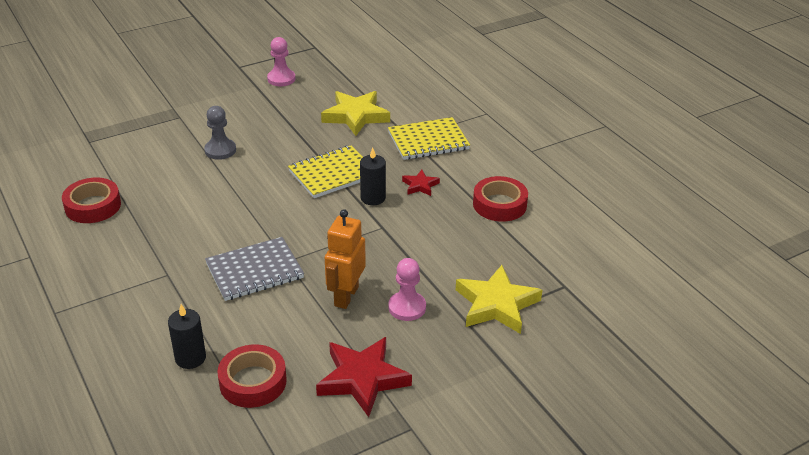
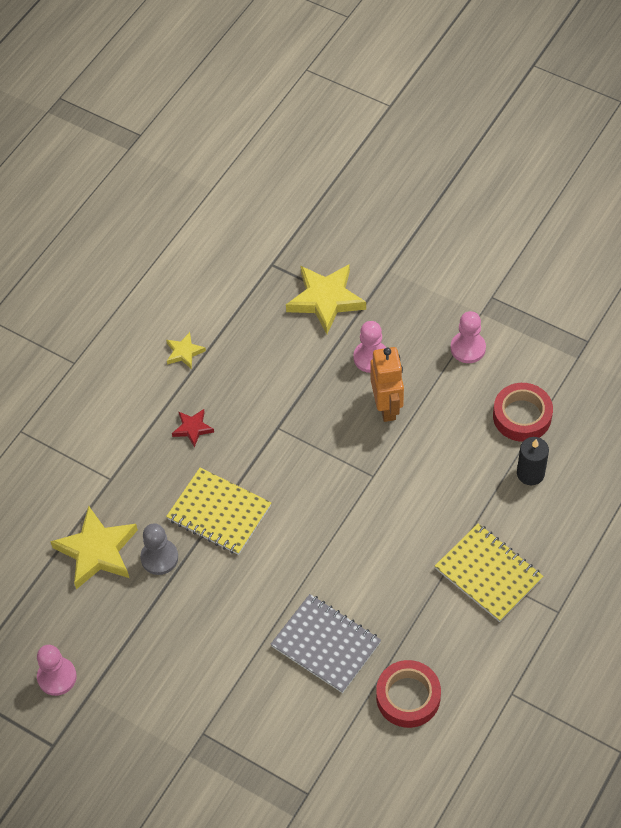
camera: 115 degrees left, 20 degrees up
grey pawn [204,106,236,160] -> grey pawn moved to [140,523,178,575]
grey notebook [205,237,304,301] -> grey notebook moved to [271,594,381,693]
red star [316,337,412,417] -> pink pawn [451,311,486,363]
orange robot [325,209,366,309] -> orange robot turned 90 degrees counterclockwise [370,347,404,422]
black candle [360,148,386,205] -> none
yellow notebook [388,117,470,160] -> yellow notebook moved to [435,523,543,622]
red tape [473,176,528,222] -> yellow star [166,332,206,369]

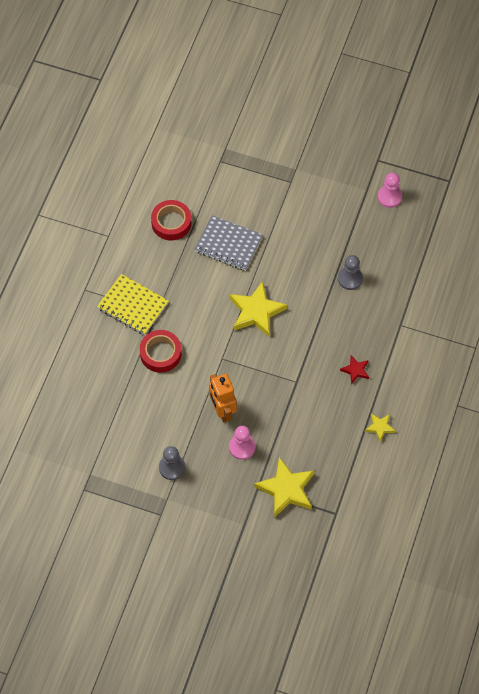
camera: 165 degrees right, 5 degrees up
yellow star [50,506,138,589] -> yellow star moved to [230,281,287,336]
yellow notebook [166,467,271,555] -> none
pink pawn [451,311,486,363] -> grey pawn [159,446,185,480]
red tape [493,383,553,442] -> red tape moved to [139,330,182,373]
black candle [517,437,549,485] -> none

